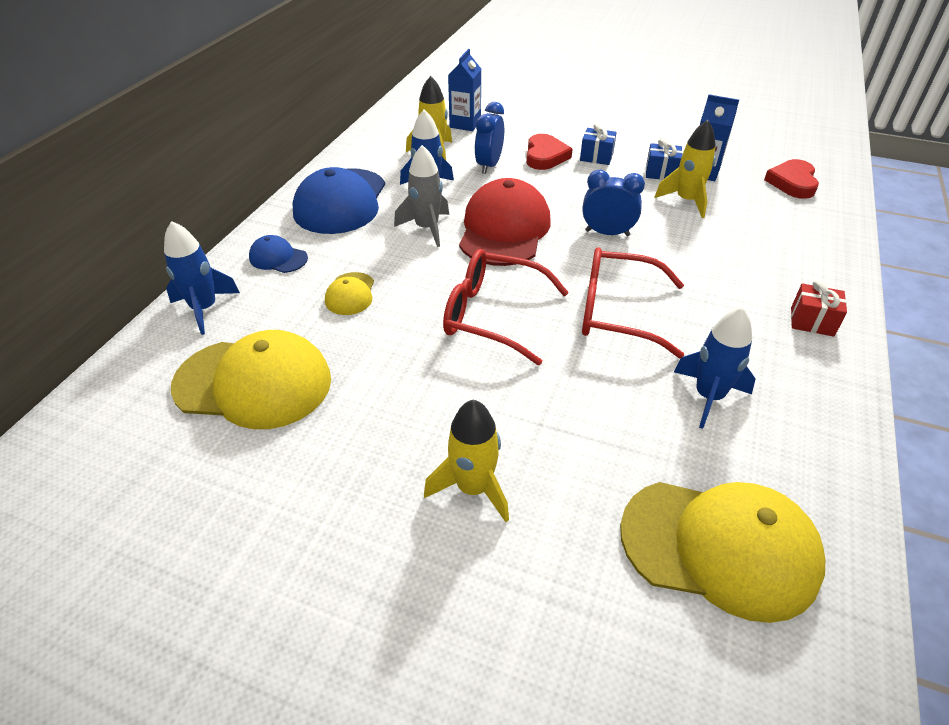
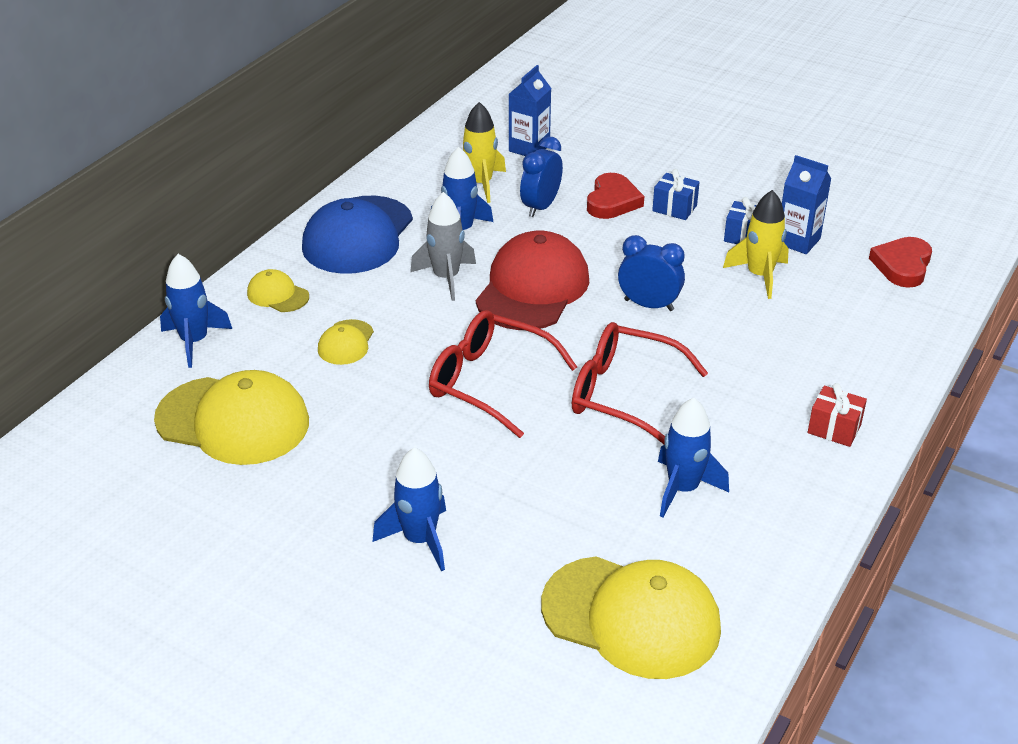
camera: 10 degrees right, 5 degrees down
blue cap [249,235,308,273] -> yellow cap [247,269,309,312]
yellow rocket [424,400,509,522] -> blue rocket [373,447,446,571]

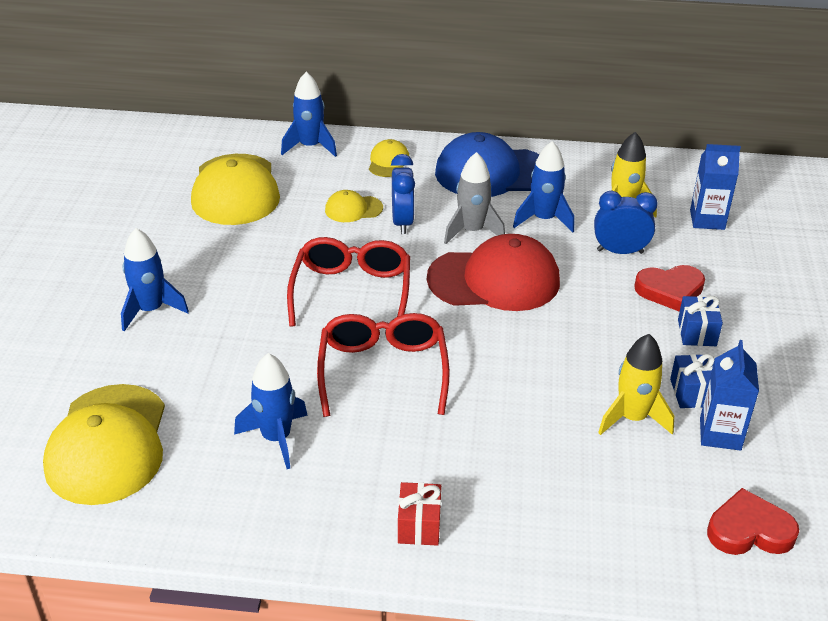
camera: 65 degrees right, 0 degrees up
blue clock [618,235,685,311] -> blue clock moved to [391,154,415,234]

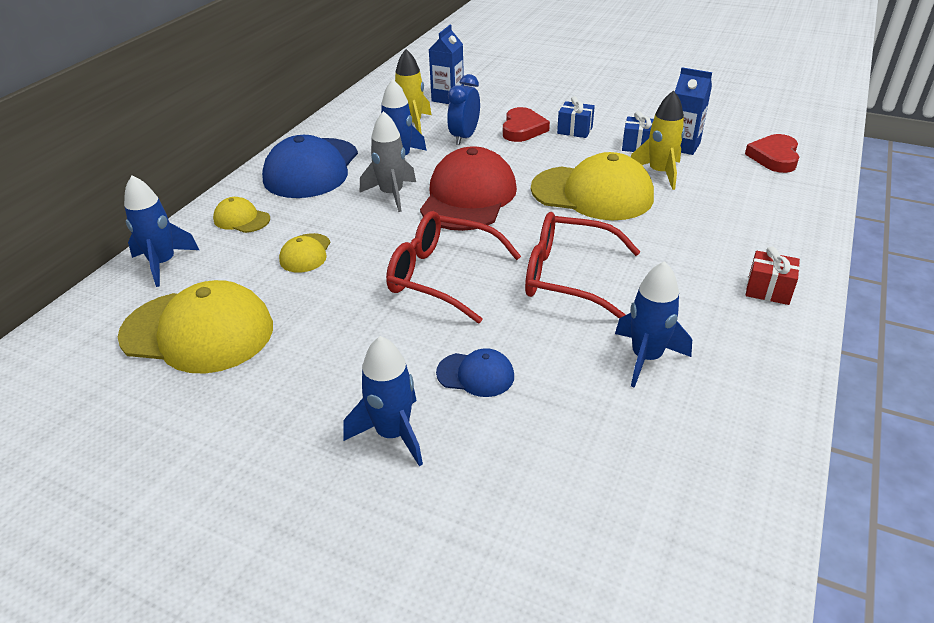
camera: 70 degrees left, 0 degrees up
yellow cap [43,384,165,505] -> yellow cap moved to [531,152,654,220]
blue clock [391,154,415,234] -> none
none -> blue cap [436,348,514,397]

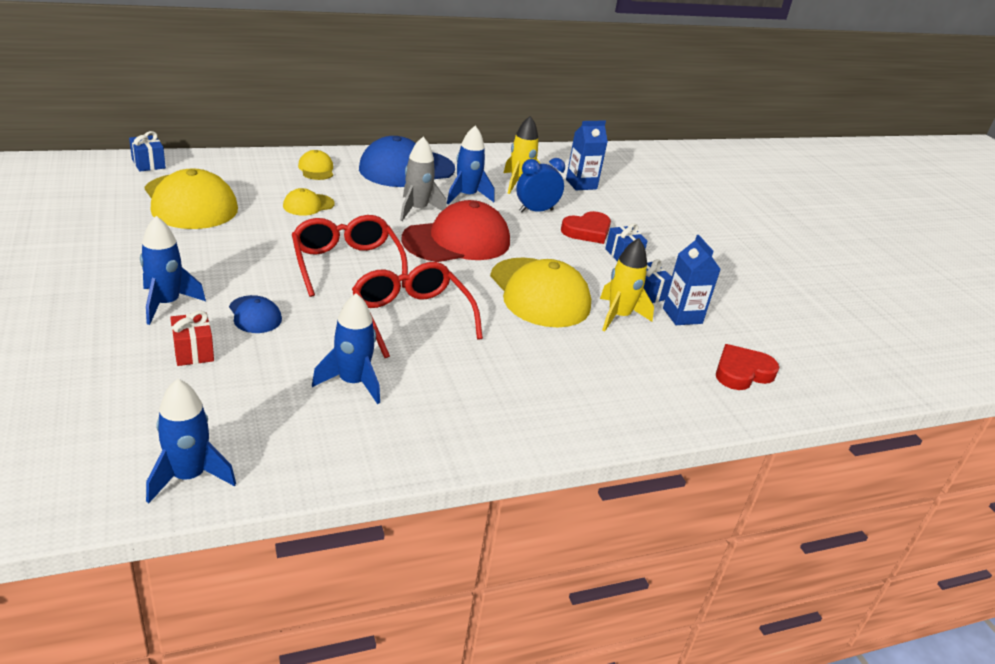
camera: 40 degrees right, 5 degrees down
blue rocket [124,175,199,287] -> blue rocket moved to [146,379,236,504]
red gift [746,246,800,305] -> red gift moved to [170,311,214,366]
none -> blue gift [129,131,166,172]

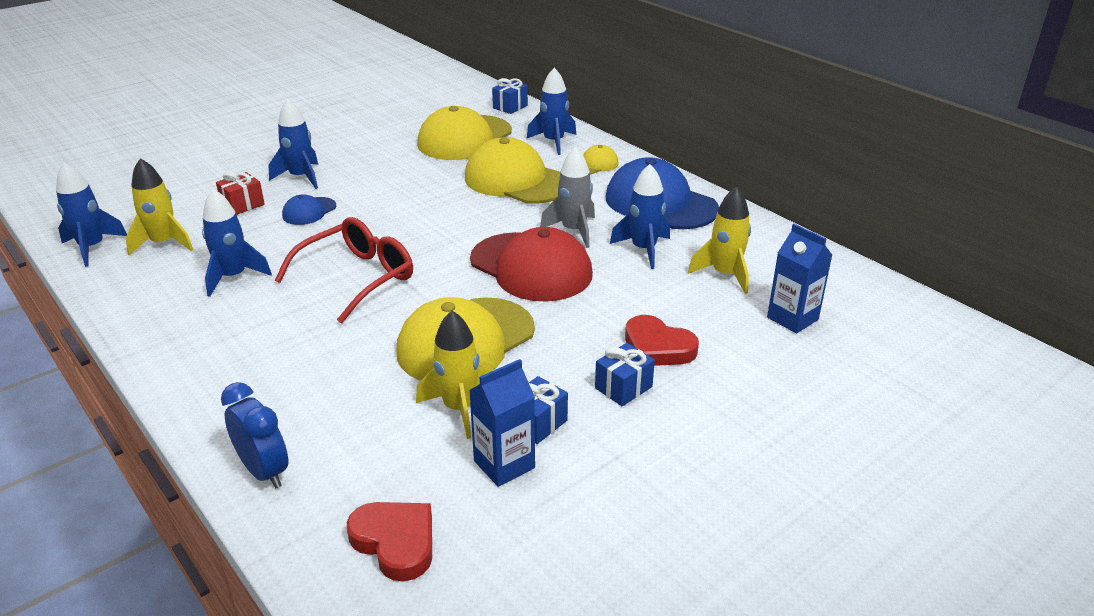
camera: 75 degrees right, 0 degrees up
yellow cap [283,188,335,216] -> yellow cap [465,137,560,204], size x2.11
red glasses [292,215,408,297] -> none
blue clock [516,158,565,212] -> blue clock moved to [221,382,289,488]
none -> yellow rocket [125,158,193,255]
none -> blue rocket [526,68,576,155]

